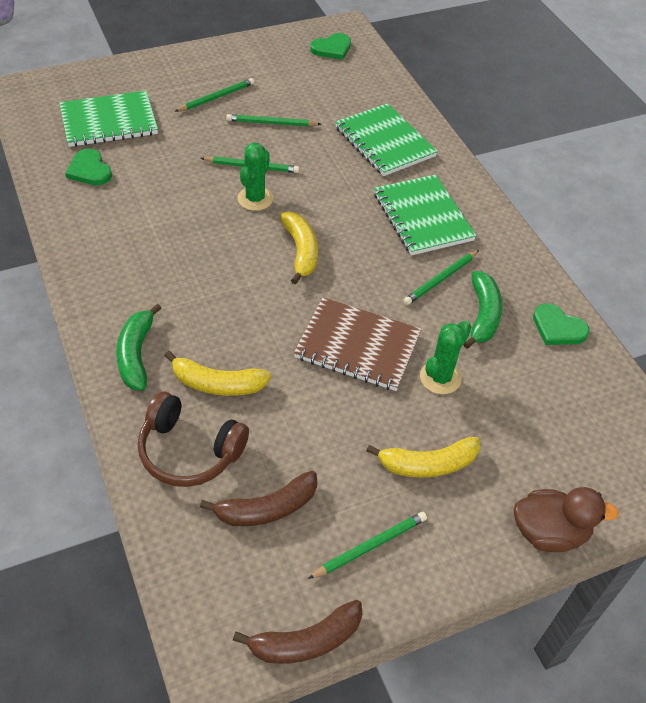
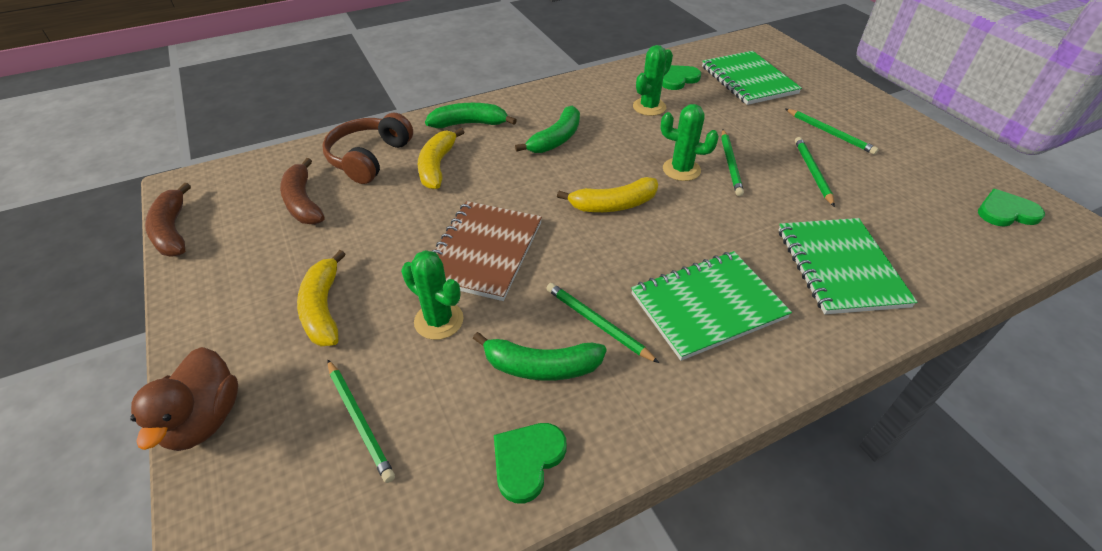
camera: 90 degrees right, 5 degrees down
green pencil [308,512,427,579] -> green pencil moved to [327,360,395,483]
green heart [310,33,351,60] -> green heart turned 120 degrees clockwise [978,189,1045,227]
green notebook [335,103,438,176] -> green notebook turned 60 degrees counterclockwise [779,218,917,314]
none -> green banana [515,105,580,153]
none -> green cactus [633,45,673,116]

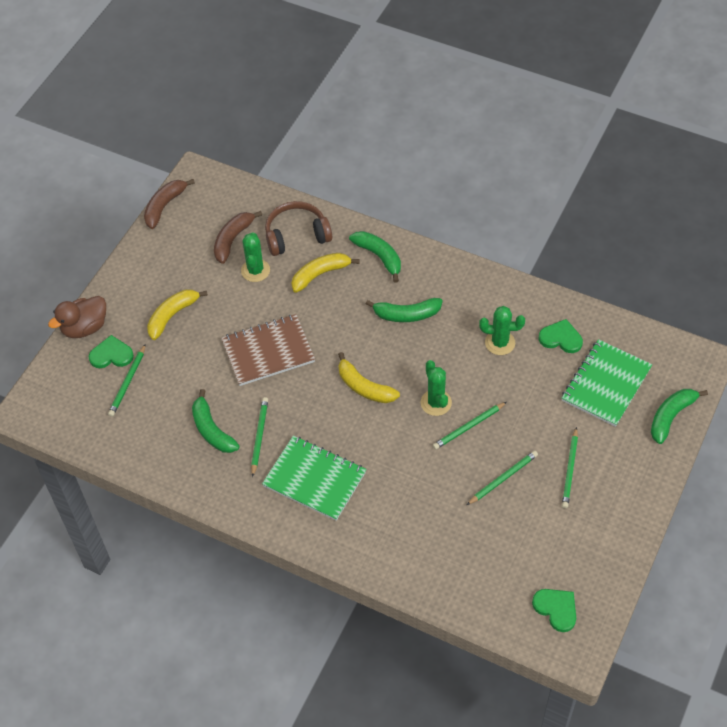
camera: 55 degrees right, 10 degrees up
green cactus [401,250,463,340] -> green cactus moved to [241,232,270,282]
green heart [494,423,567,503] -> green heart moved to [88,335,134,368]
green notebook [779,218,917,314] -> none
none -> green banana [651,389,708,444]

